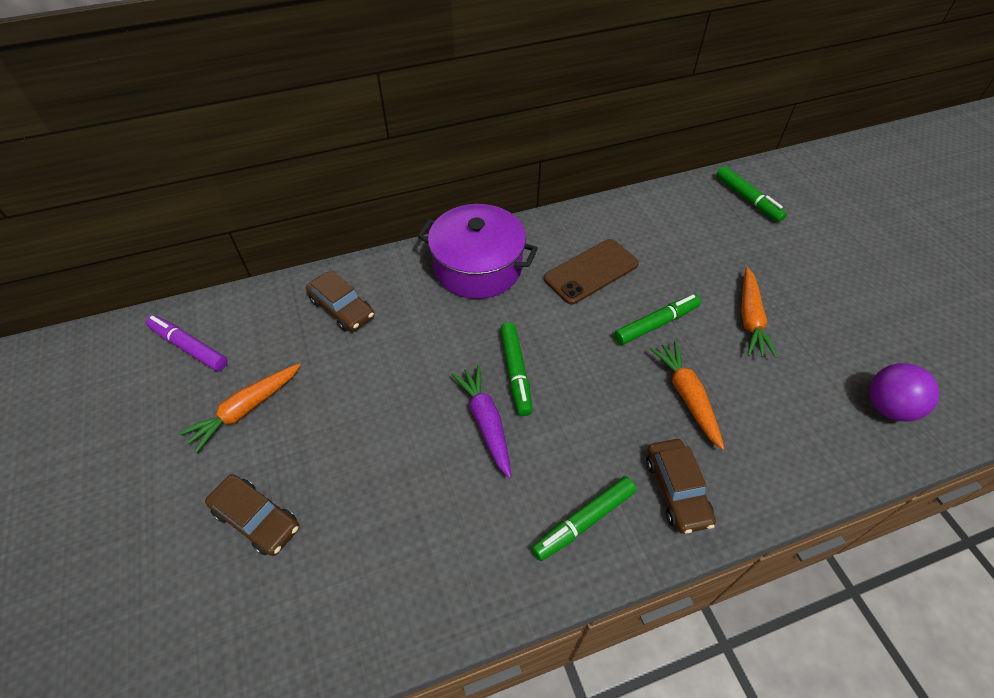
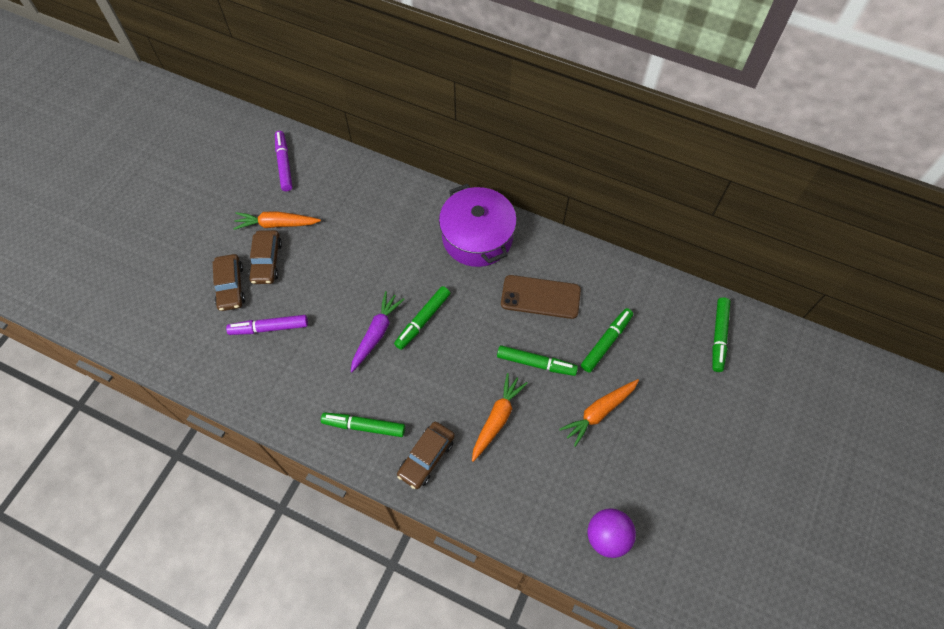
camera: 45 degrees right, 10 degrees up
brown car [306,270,375,332] -> brown car moved to [249,230,282,284]
none -> purple marker [226,315,308,335]
none -> green marker [581,308,633,372]

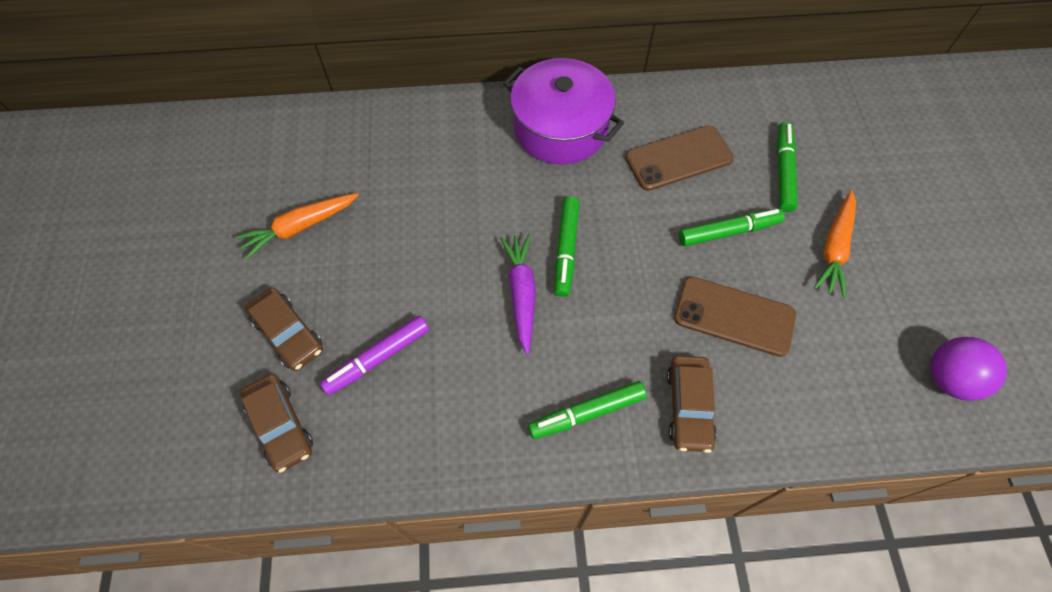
camera: 30 degrees left, 0 degrees up
brown car [249,230,282,284] -> brown car moved to [241,374,313,473]
purple marker [275,131,292,191] -> none
orange carrot [472,373,528,462] -> brown phone [674,277,796,357]
green marker [712,297,730,372] -> none

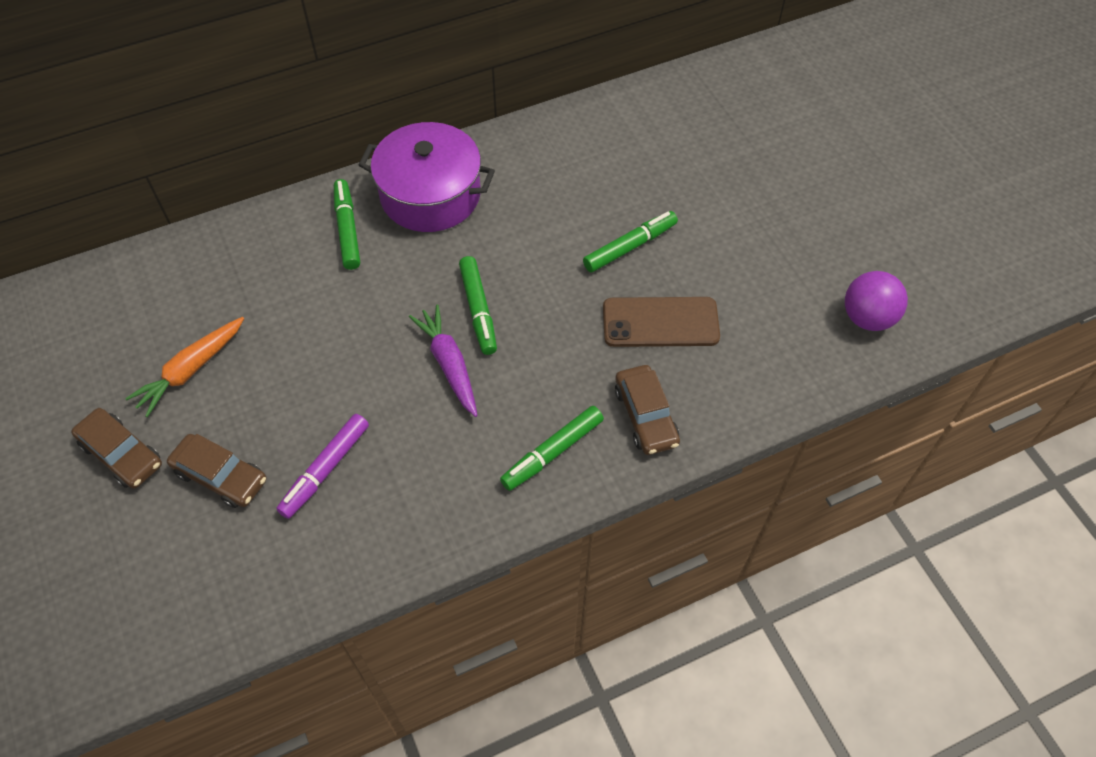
camera: 20 degrees left, 5 degrees down
brown car [241,374,313,473] -> brown car moved to [71,408,162,489]
brown phone [625,125,734,191] -> none
green marker [777,122,798,212] -> green marker moved to [334,179,360,270]
orange carrot [814,190,856,298] -> none

